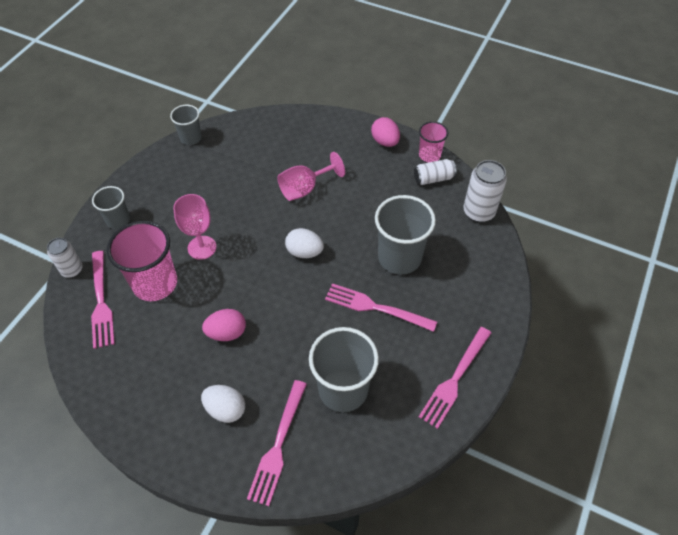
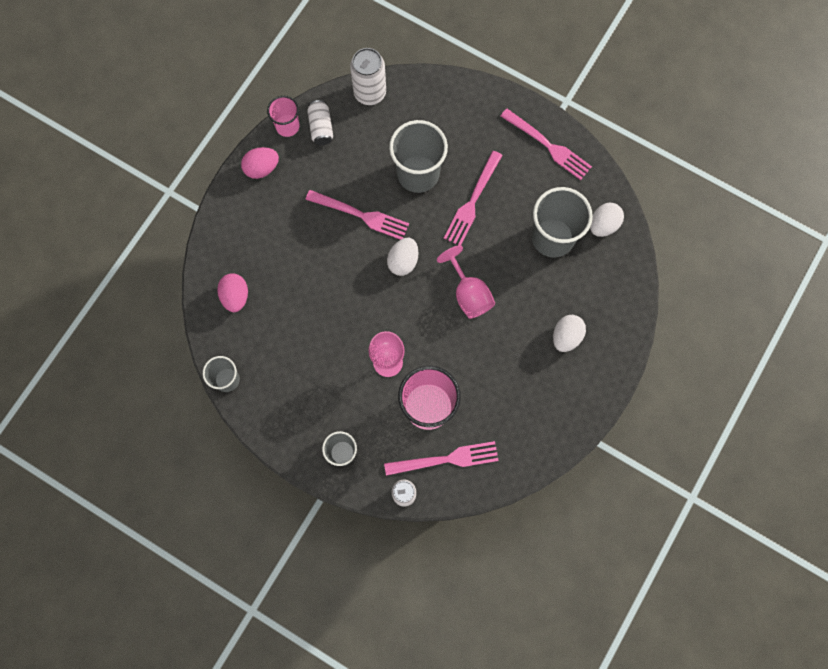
camera: 85 degrees left, 20 degrees up
pink egg [202,309,246,341] -> pink egg moved to [217,273,248,312]
pink fork [247,380,307,506] -> pink fork moved to [306,190,409,240]
pink goblet [277,152,345,201] -> pink goblet moved to [437,245,495,319]
none -> white egg [590,203,624,237]

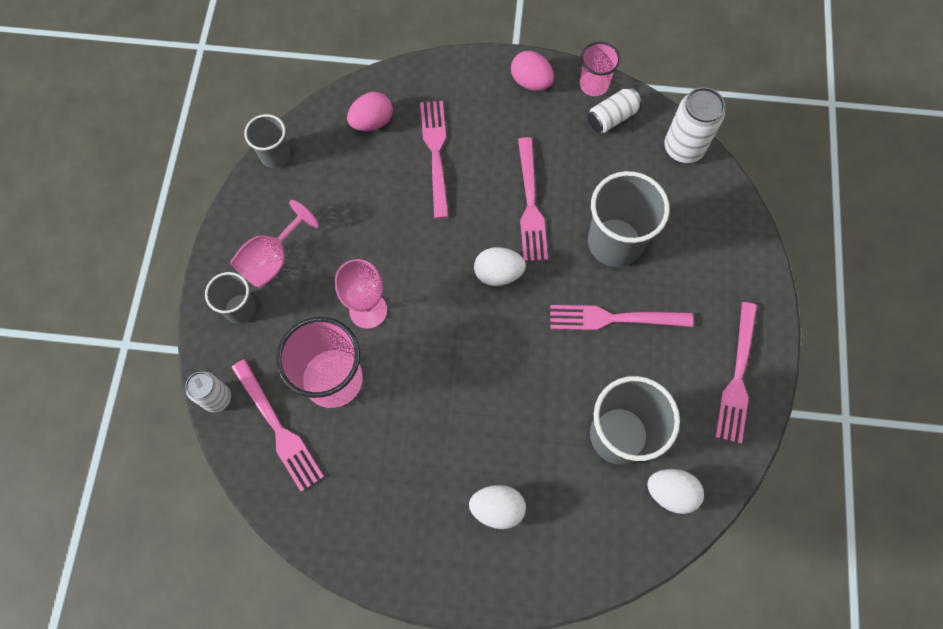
camera: 65 degrees right, 5 degrees down
pink goblet [437,245,495,319] -> pink goblet moved to [230,200,319,289]
none -> pink fork [420,101,449,219]

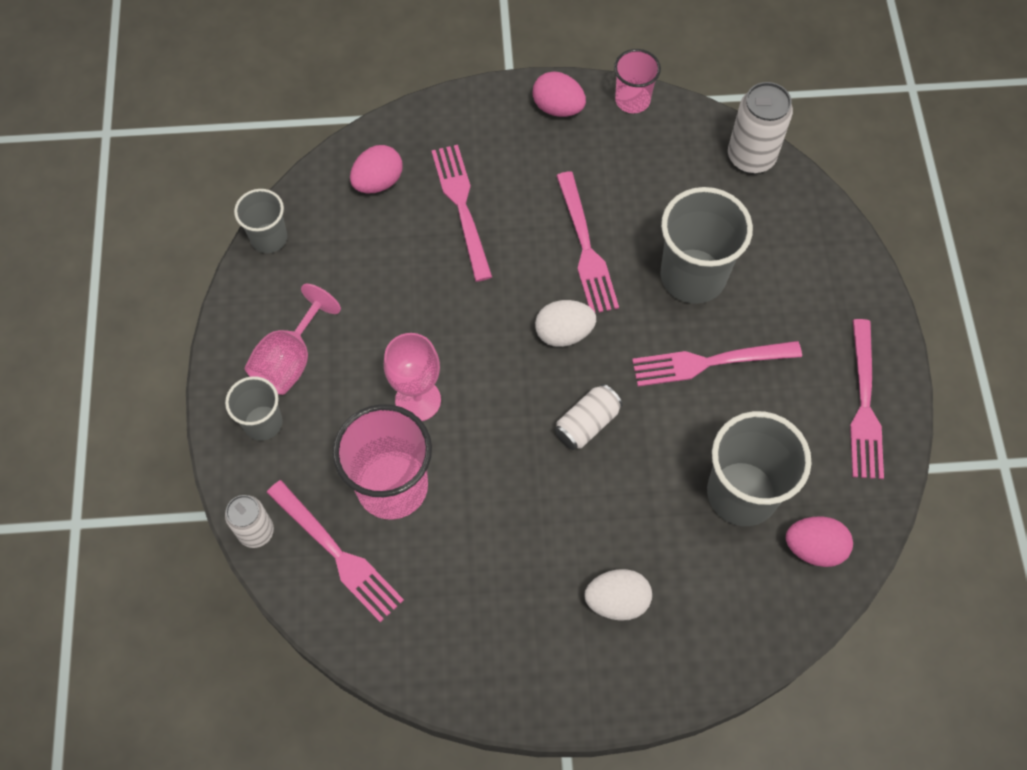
camera: 10 degrees left, 5 degrees down
white can [588,88,642,133] -> white can moved to [555,384,623,450]
white egg [647,469,704,514] -> pink egg [786,517,853,567]

